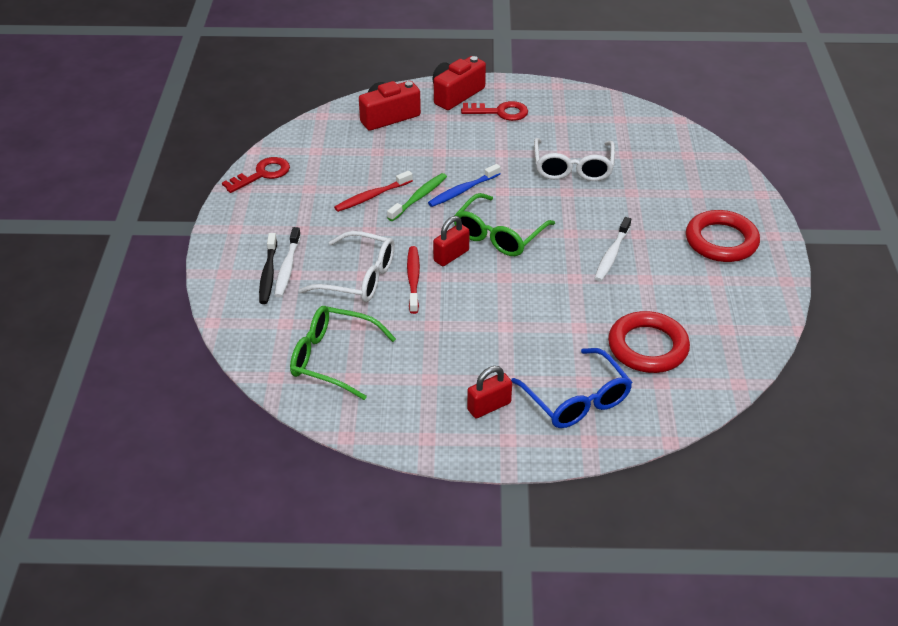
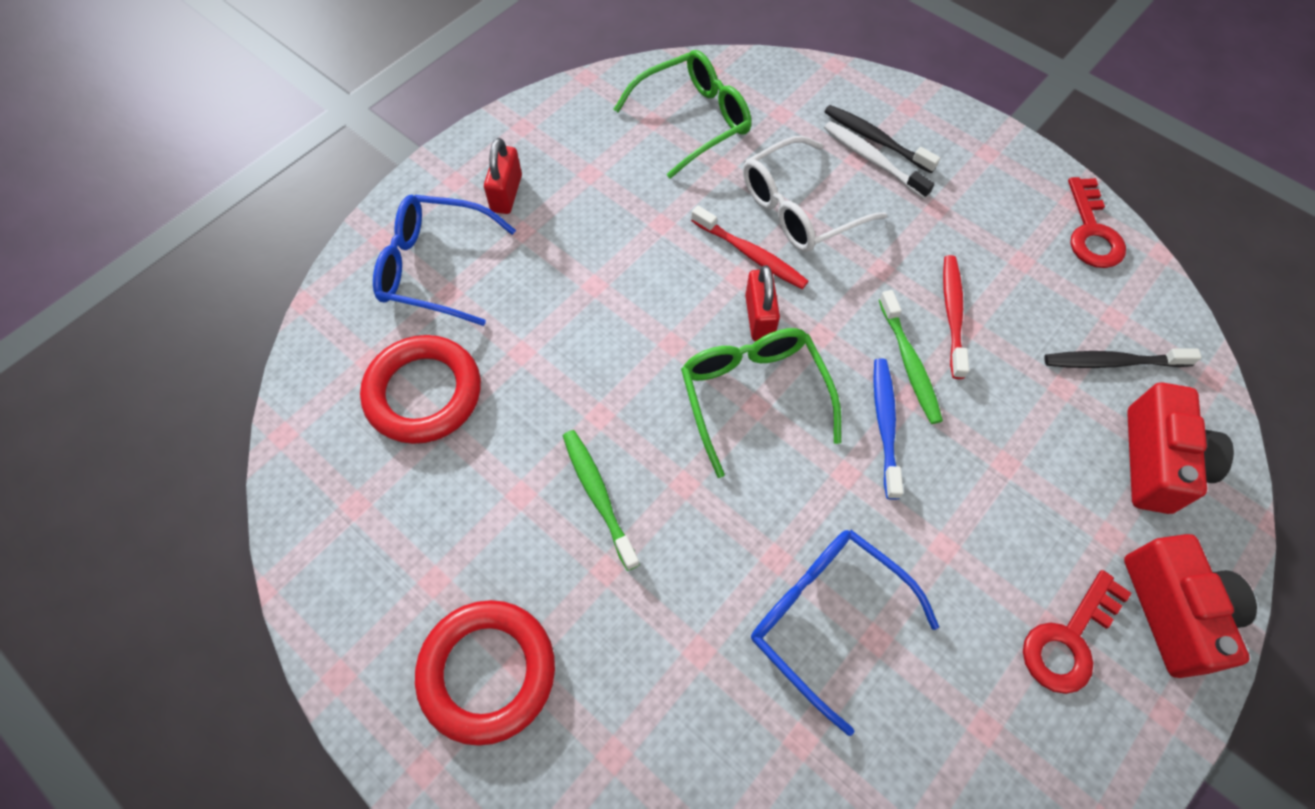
camera: 130 degrees right, 20 degrees up
white glasses [534,138,615,181] -> blue glasses [751,530,939,736]
white toothbrush [594,217,631,282] -> green toothbrush [563,430,640,571]
none -> black toothbrush [1044,348,1202,368]

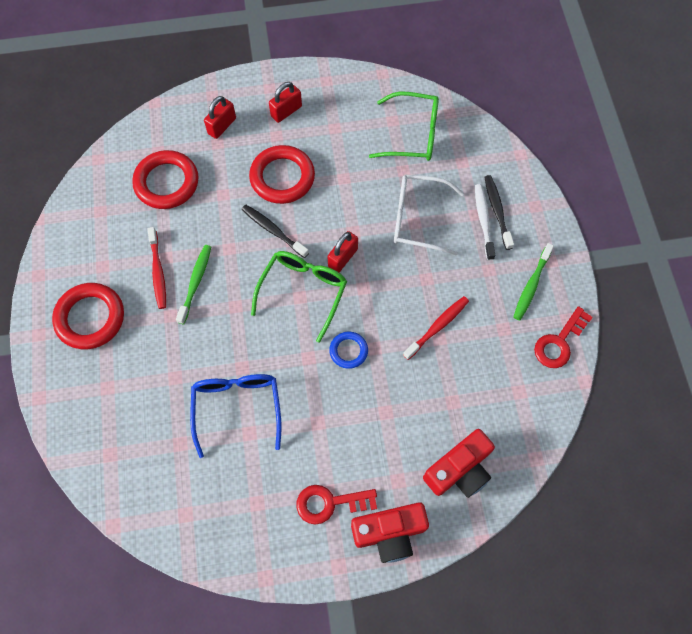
camera: 40 degrees right, 5 degrees up
blue glasses [373,195,516,326] -> red padlock [204,96,236,139]
red toothbrush [691,206,808,289] -> red toothbrush moved to [148,227,166,309]
blue toothbrush [873,358,903,500] -> blue ring [329,332,368,369]
green toothbrush [879,290,943,424] -> green toothbrush moved to [514,243,554,320]
black toothbrush [1044,348,1202,368] -> black toothbrush moved to [242,205,309,258]
red camera [1124,534,1257,678] -> red camera turned 45 degrees clockwise [351,502,429,563]
none -> red ring [249,145,315,204]

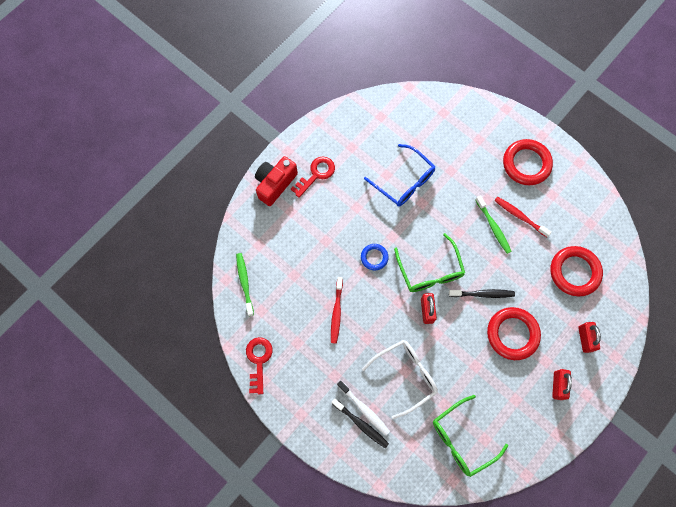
camera: 140 degrees right, 5 degrees up
red camera [423,429,495,498] -> none
green toothbrush [514,243,554,320] -> green toothbrush moved to [236,253,254,316]

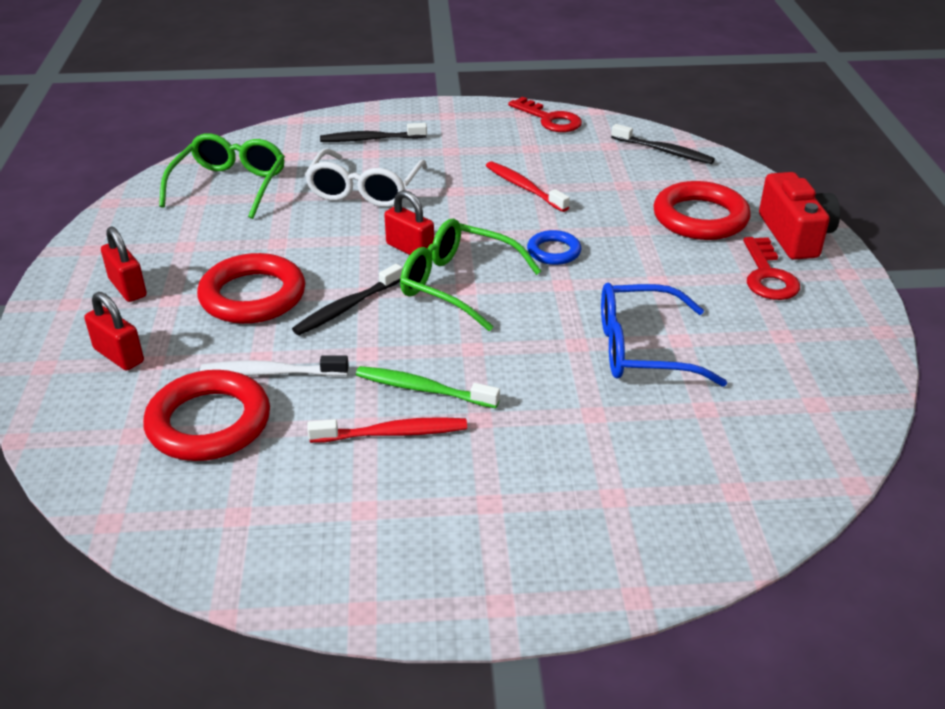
camera: 135 degrees right, 35 degrees down
green toothbrush [236,253,254,316] -> black toothbrush [611,124,715,164]
white toothbrush [337,381,390,435] -> white toothbrush moved to [200,355,349,376]
red ring [503,139,553,185] -> red ring moved to [653,181,751,240]

